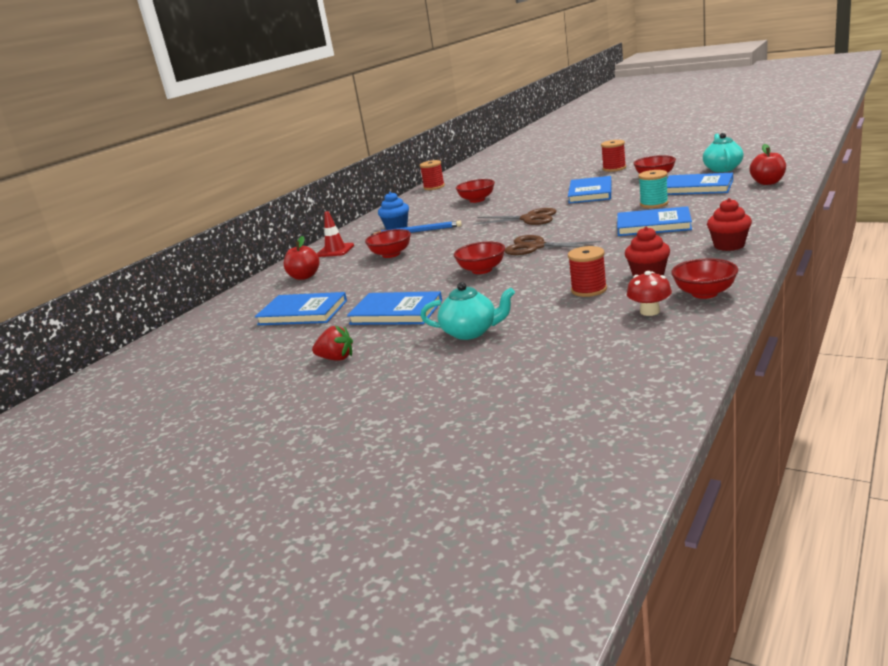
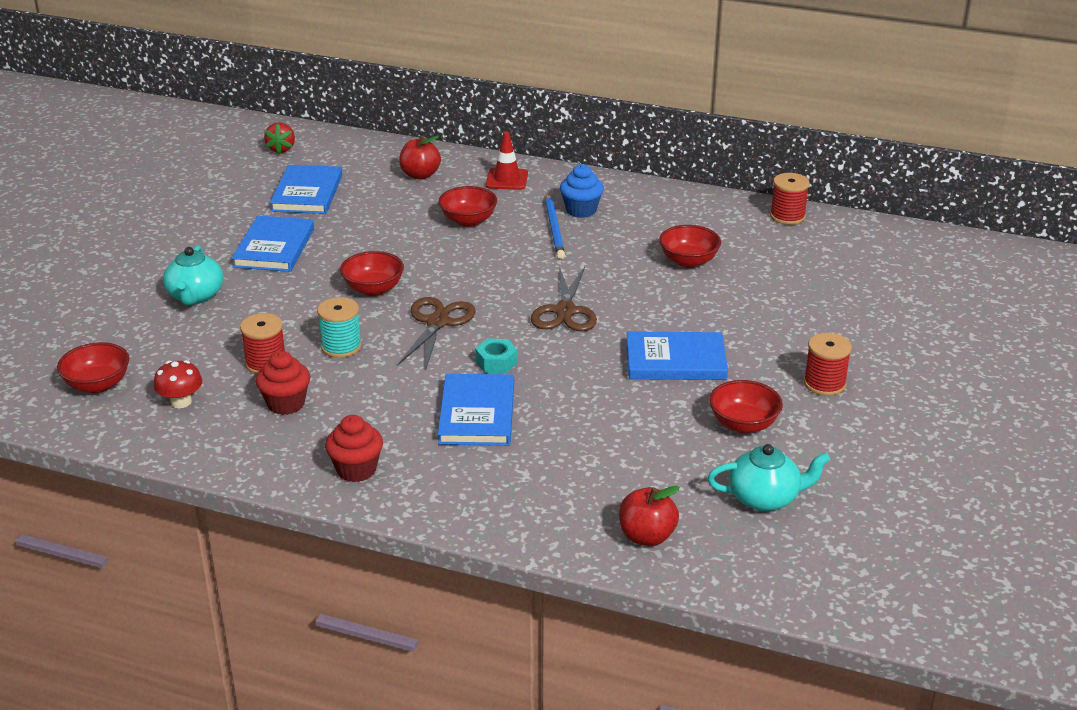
camera: 75 degrees right, 10 degrees up
red strawberry [312,325,353,361] -> red strawberry moved to [264,122,295,154]
turquoise spool [638,170,669,208] -> turquoise spool moved to [317,297,362,358]
blue book [667,173,733,195] -> none
red bowl [671,258,738,299] -> red bowl moved to [57,342,129,393]
none -> turquoise nut [475,338,518,374]

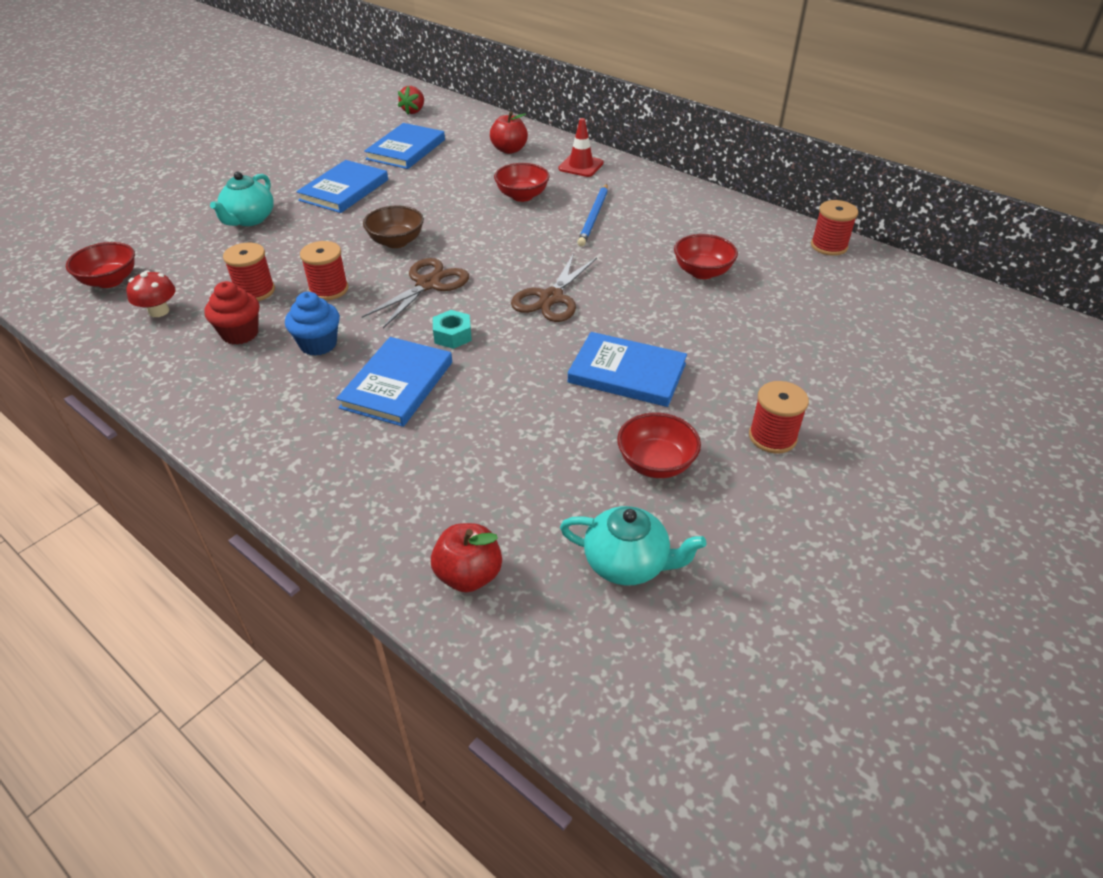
camera: 20 degrees right, 10 degrees up
turquoise spool [317,297,362,358] -> red spool [300,241,348,300]
red cupcake [325,415,383,482] -> none
red bowl [340,251,404,296] -> brown bowl [363,205,424,248]
blue cupcake [560,164,604,218] -> blue cupcake moved to [285,292,340,356]

